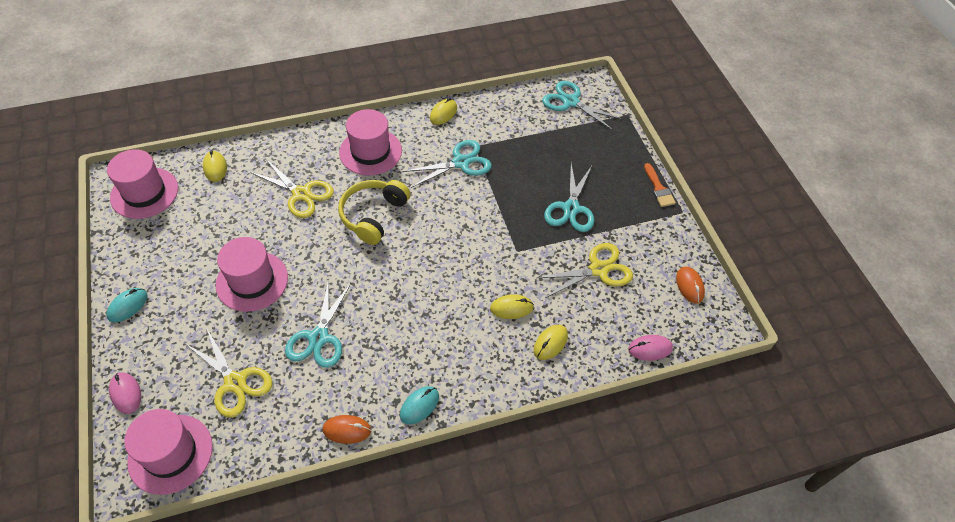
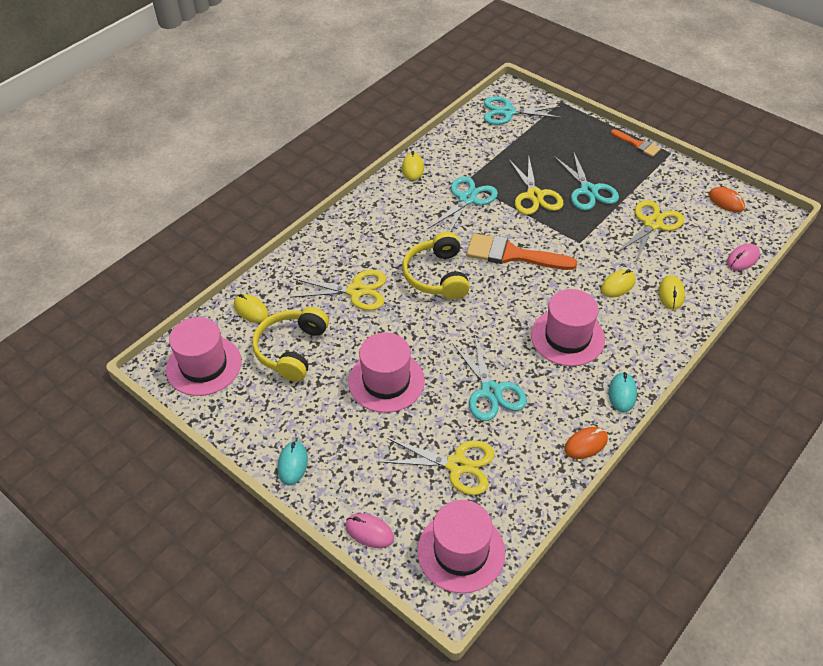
camera: 30 degrees left, 5 degrees down
pink hat [339,109,402,175] -> pink hat moved to [531,289,605,366]
none -> yellow headphones [252,307,329,381]
none -> orange brush [466,233,577,270]
none -> yellow scissors [508,158,563,215]

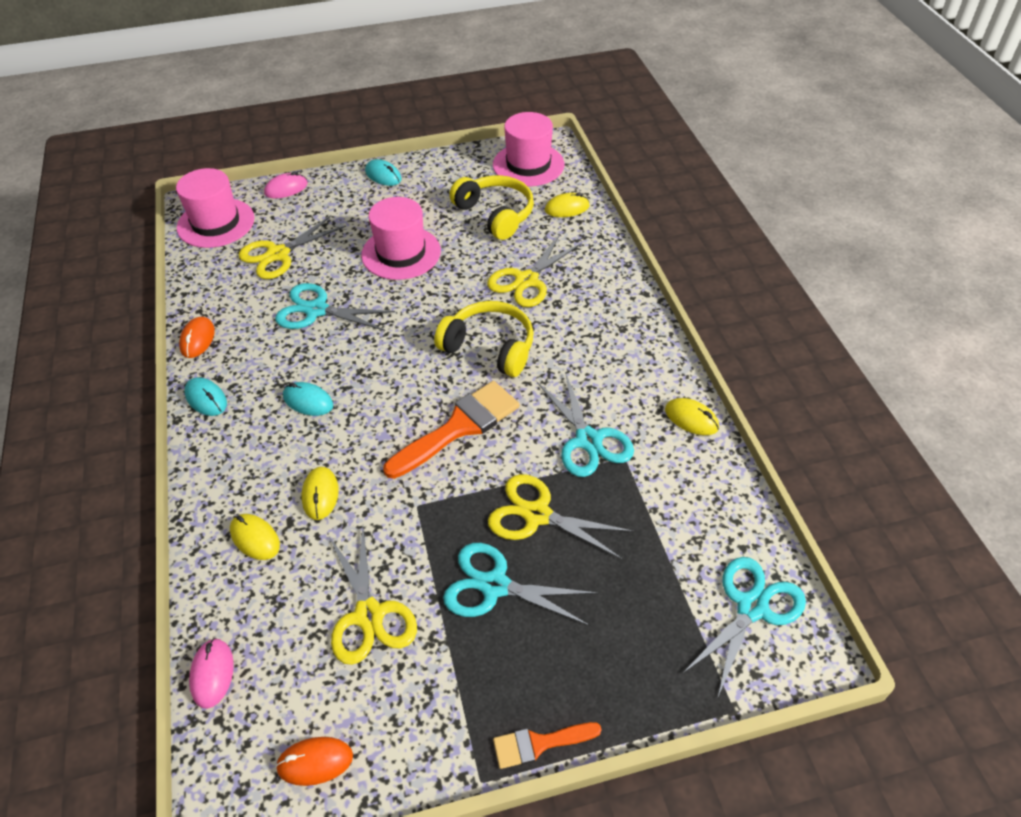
camera: 125 degrees right, 0 degrees up
pink hat [531,289,605,366] -> turquoise mouse [283,382,333,416]

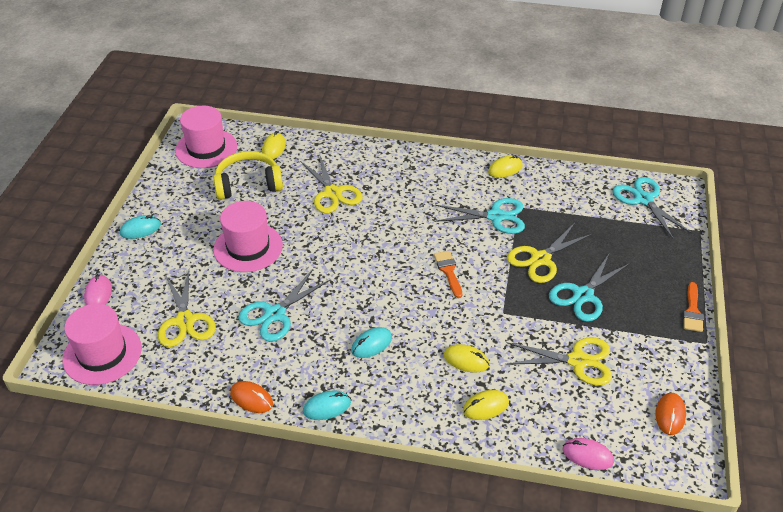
camera: 65 degrees left, 5 degrees down
orange brush [383,381,520,479] -> orange brush [434,251,462,298], size x0.55
yellow headphones [434,301,534,377] -> none

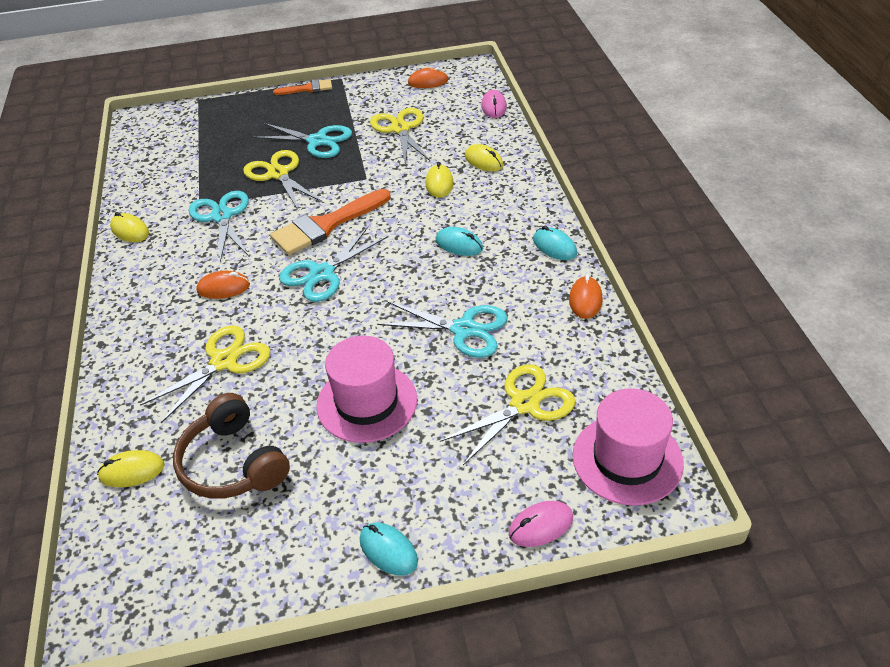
camera: 110 degrees left, 0 degrees up
pink hat [175,106,237,168] -> none
yellow headphones [213,151,283,200] -> brown headphones [173,393,290,499]
orange brush [434,251,462,298] -> orange brush [270,189,391,255], size x1.82
yellow scissors [507,223,593,283] -> yellow scissors turned 150 degrees counterclockwise [243,150,323,210]
turquoise scissors [613,177,692,240] -> turquoise scissors moved to [279,227,388,302]
none -> orange mouse [196,271,250,299]

